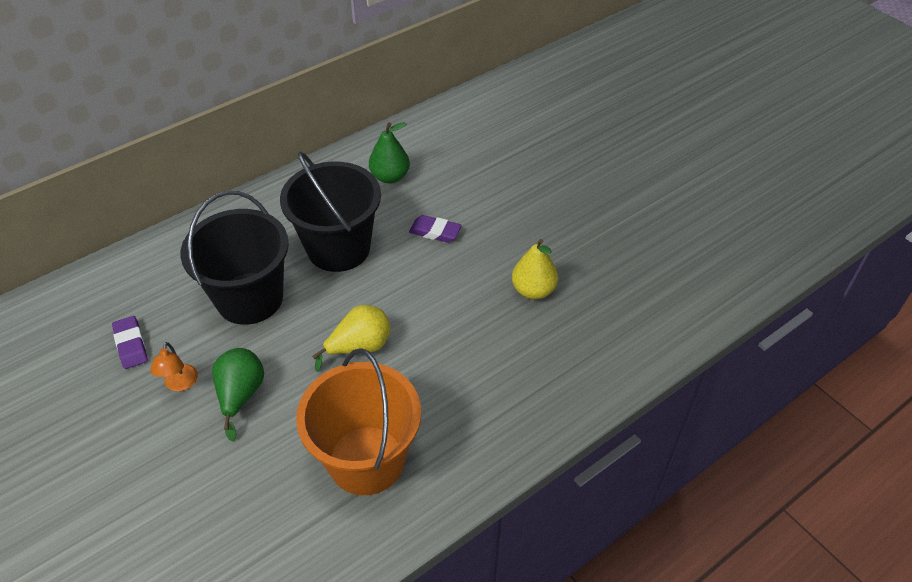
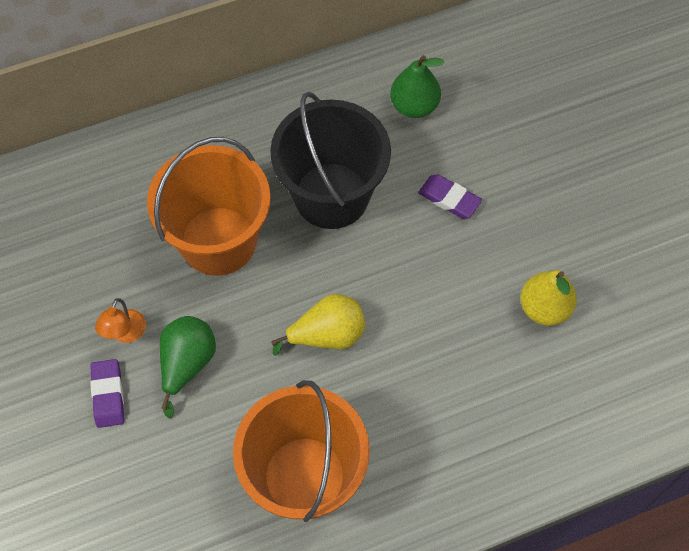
camera: 15 degrees right, 15 degrees up
purple eraser [112,316,148,369] -> purple eraser moved to [90,359,124,428]
black bucket [180,191,289,325] -> orange bucket [147,137,271,276]

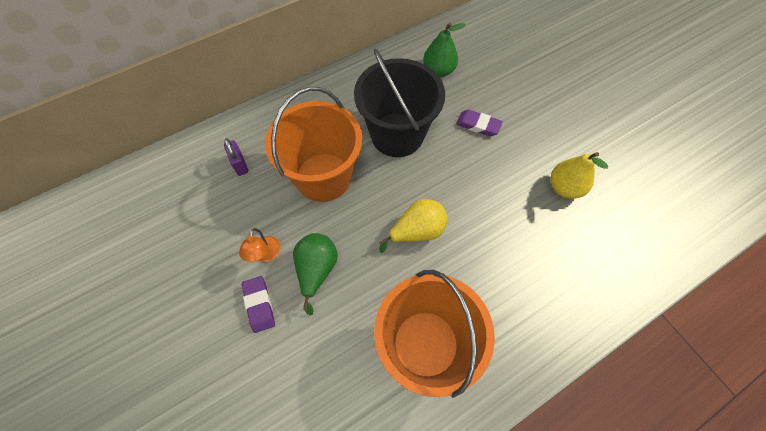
camera: 10 degrees left, 0 degrees up
none -> purple padlock [224,138,248,176]

